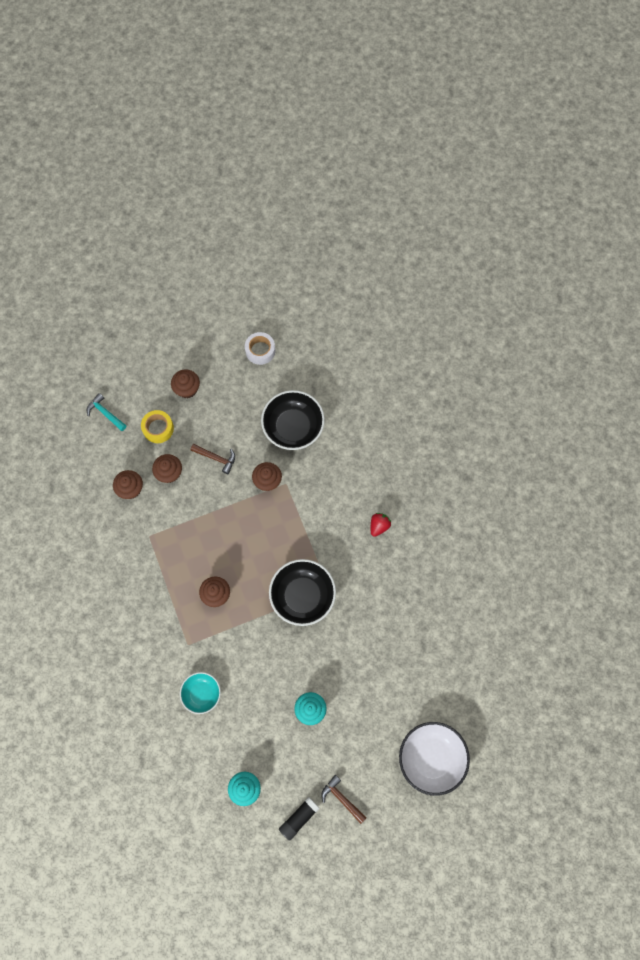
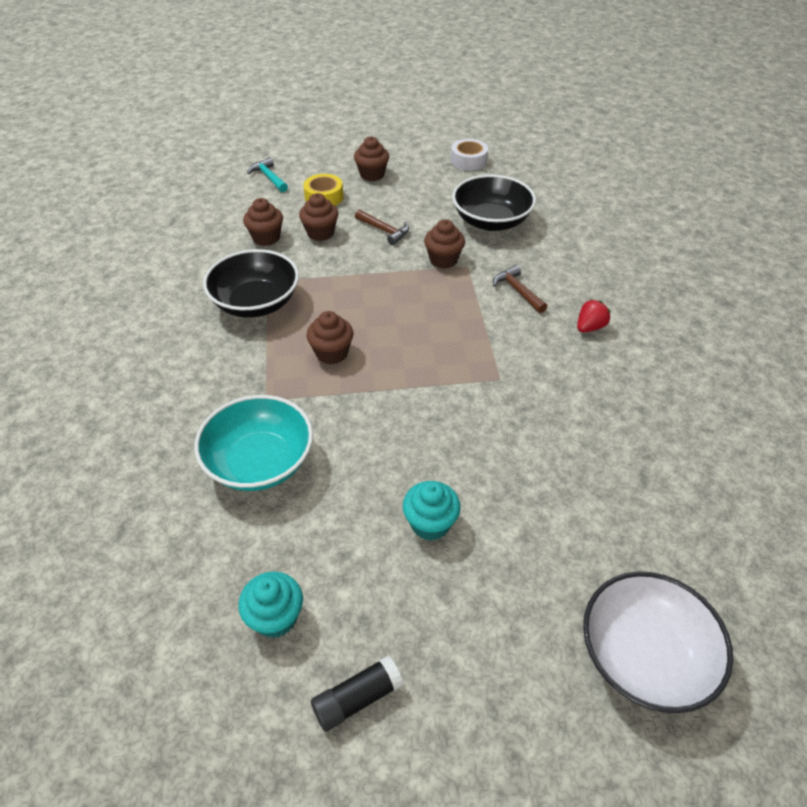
camera: 15 degrees right, 25 degrees down
turquoise bowl [180,672,221,714] -> turquoise bowl [194,395,313,491], size x1.67
black bowl [269,559,336,626] -> black bowl moved to [203,249,299,318]
brown hammer [321,775,367,824] -> brown hammer moved to [493,265,547,313]

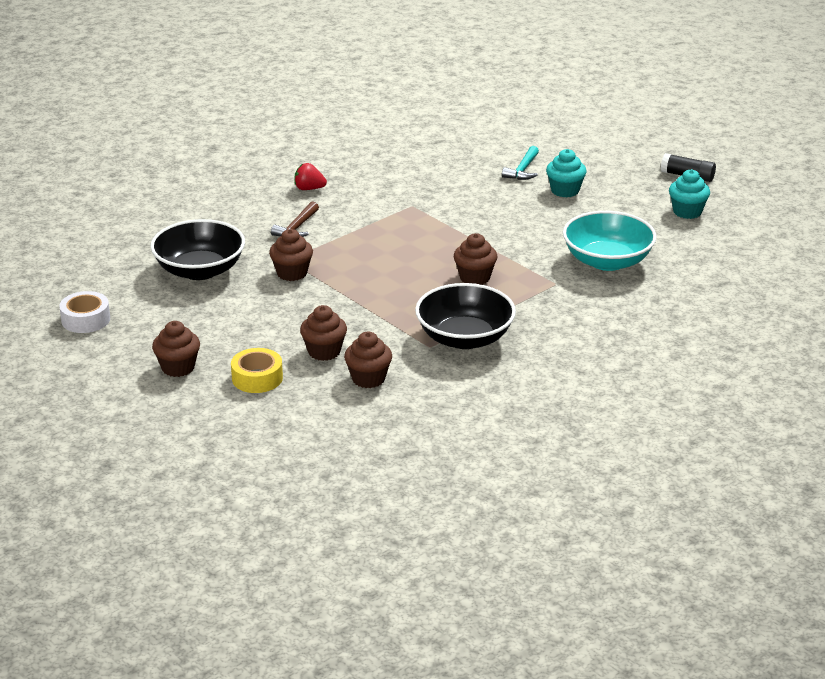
camera: 125 degrees left, 15 degrees down
turquoise hammer [247,157,288,192] -> turquoise hammer moved to [502,146,539,180]
brown hammer [355,209,409,245] -> none
white bowl [583,571,733,713] -> none

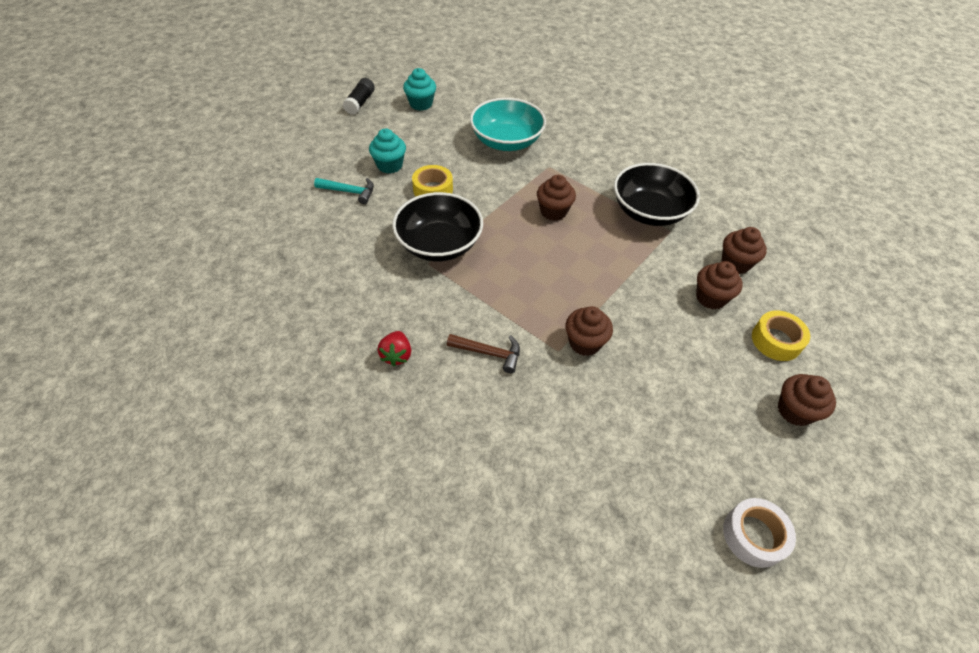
camera: 100 degrees left, 20 degrees up
black bowl [150,219,245,280] -> black bowl moved to [392,192,483,262]
none -> yellow tape [412,165,453,197]

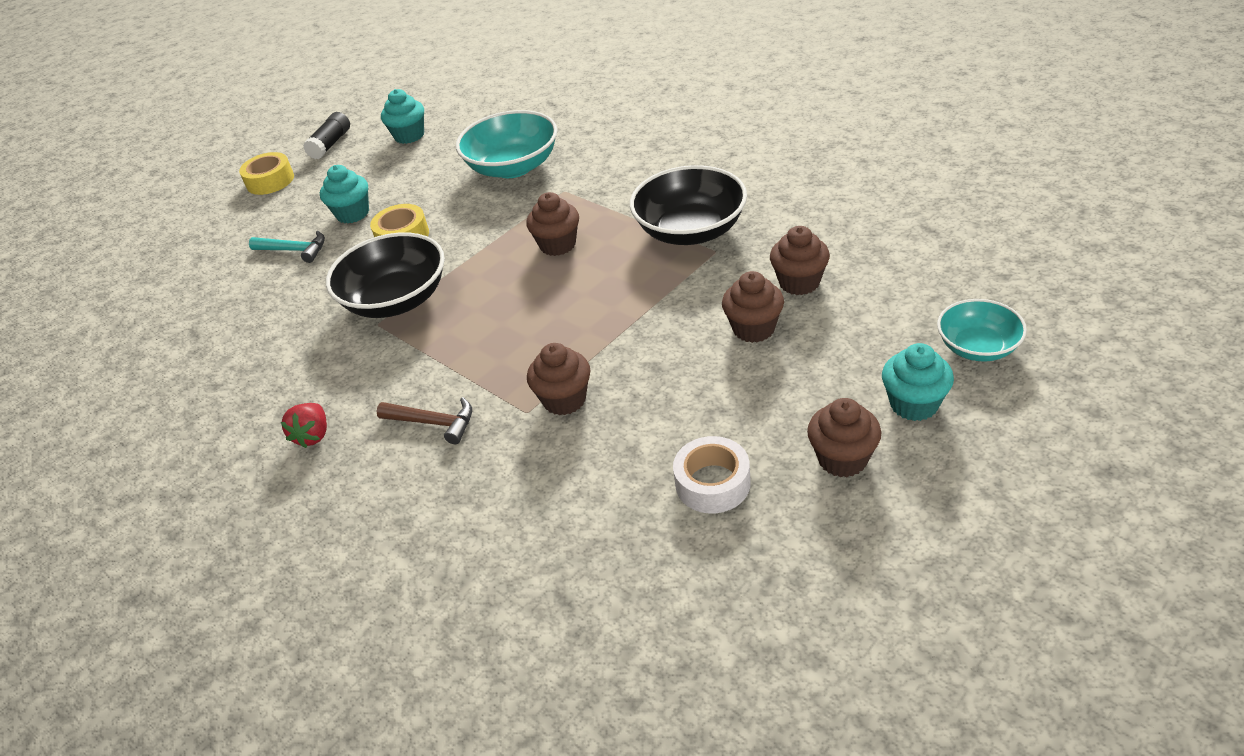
camera: 10 degrees right, 10 degrees down
white tape [723,498,796,568] -> white tape moved to [673,436,751,513]
yellow tape [752,311,810,361] -> yellow tape moved to [239,152,294,195]
none -> turquoise cupcake [882,343,954,421]
none -> turquoise bowl [937,299,1027,362]

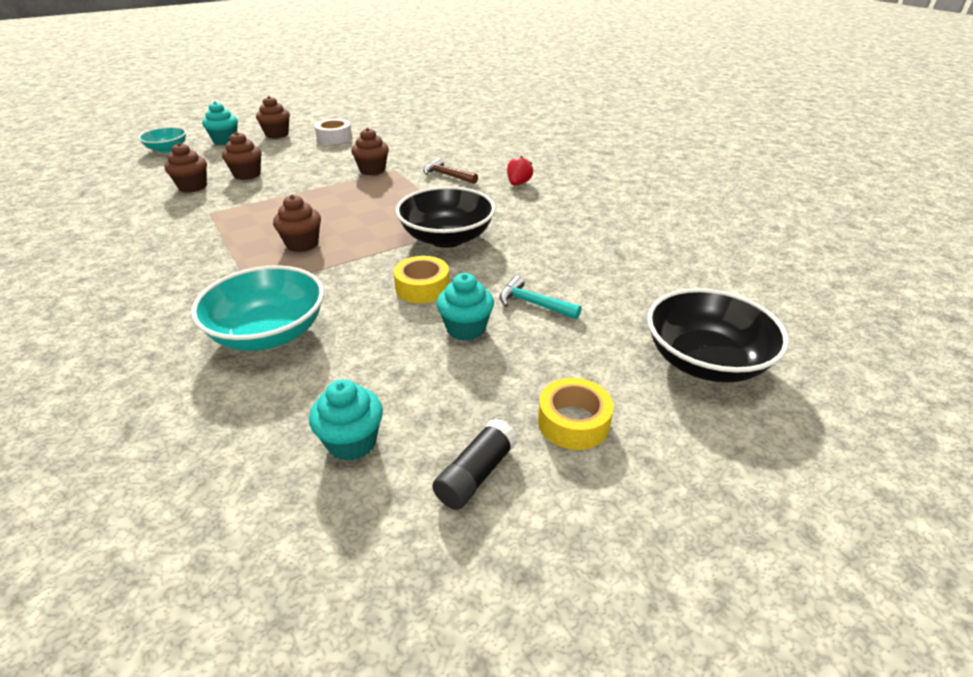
camera: 170 degrees left, 5 degrees down
black bowl [630,165,747,245] -> black bowl moved to [647,288,789,383]

